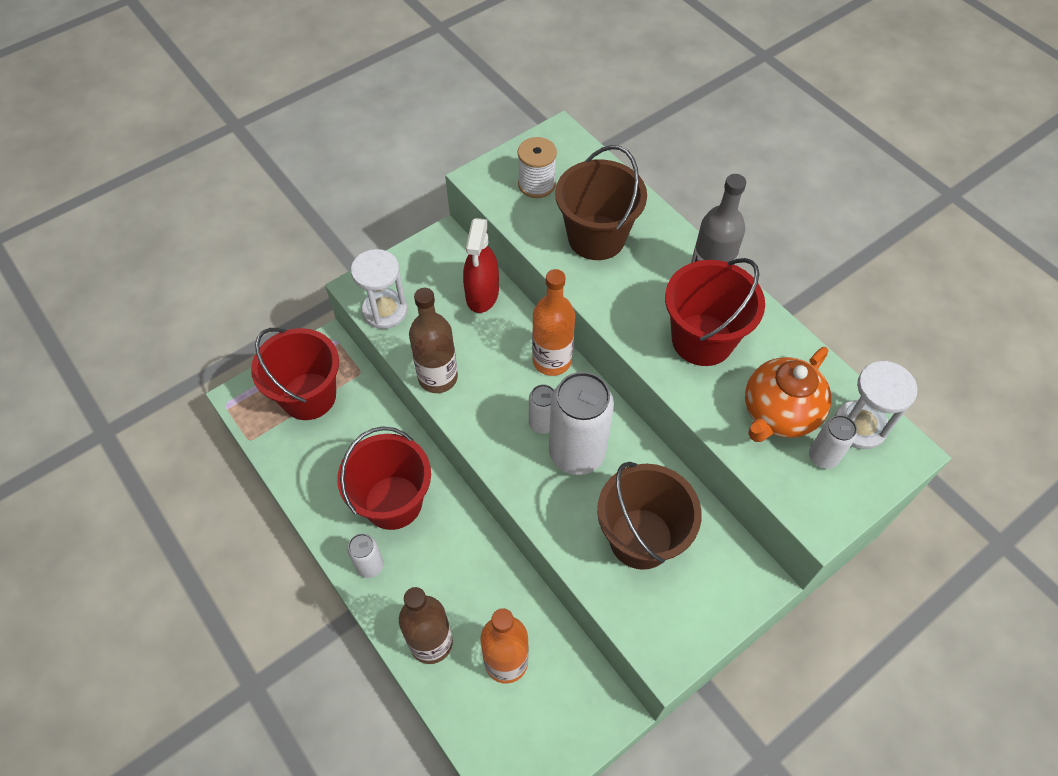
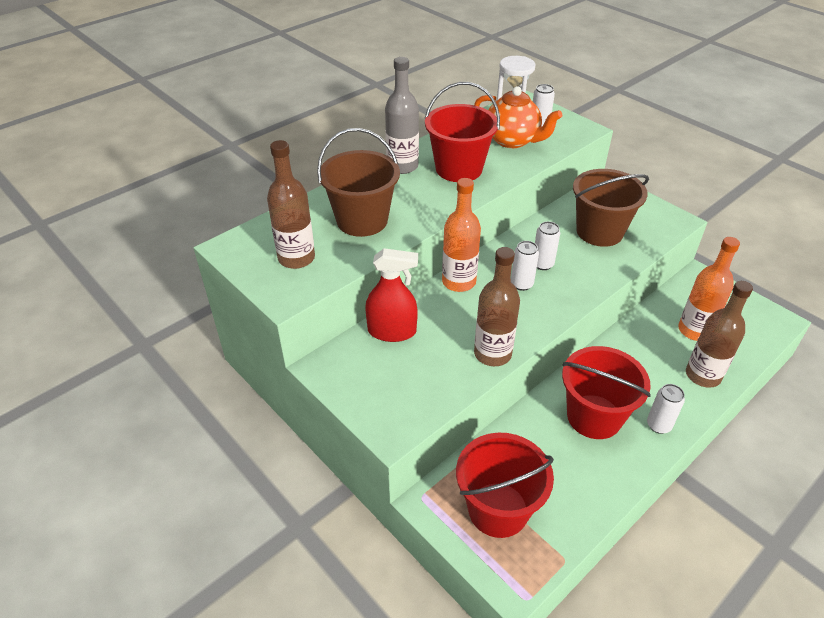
camera: 95 degrees left, 15 degrees down
white hourglass [351,249,407,329] -> none
white spool [518,137,557,198] -> brown bottle [267,140,315,269]
white can [549,372,614,475] -> white can [535,221,560,270], size x0.50

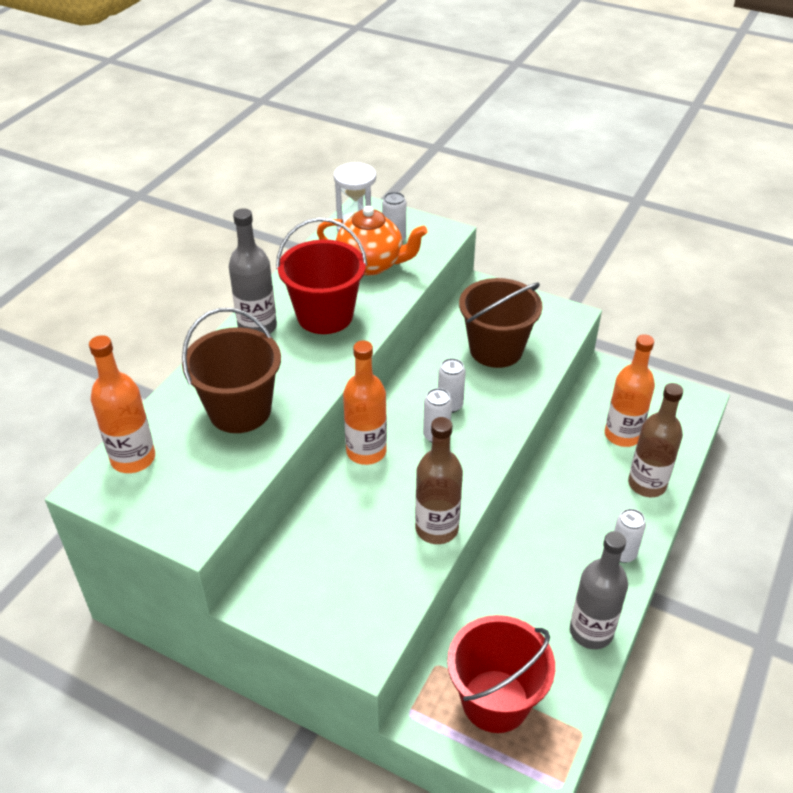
camera: 20 degrees left, 0 degrees up
brown bottle [267,140,315,269] -> none
red spray bottle [365,248,418,342] -> none
red bucket [562,346,651,439] -> none
none -> orange bottle [89,335,155,473]
none -> grey bottle [570,531,628,649]

